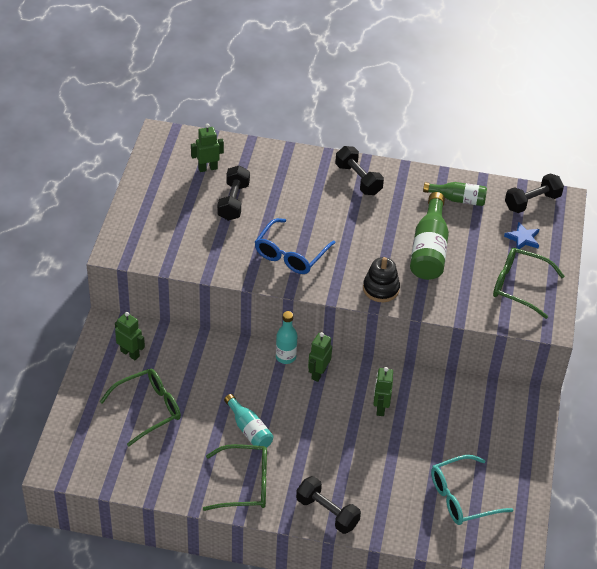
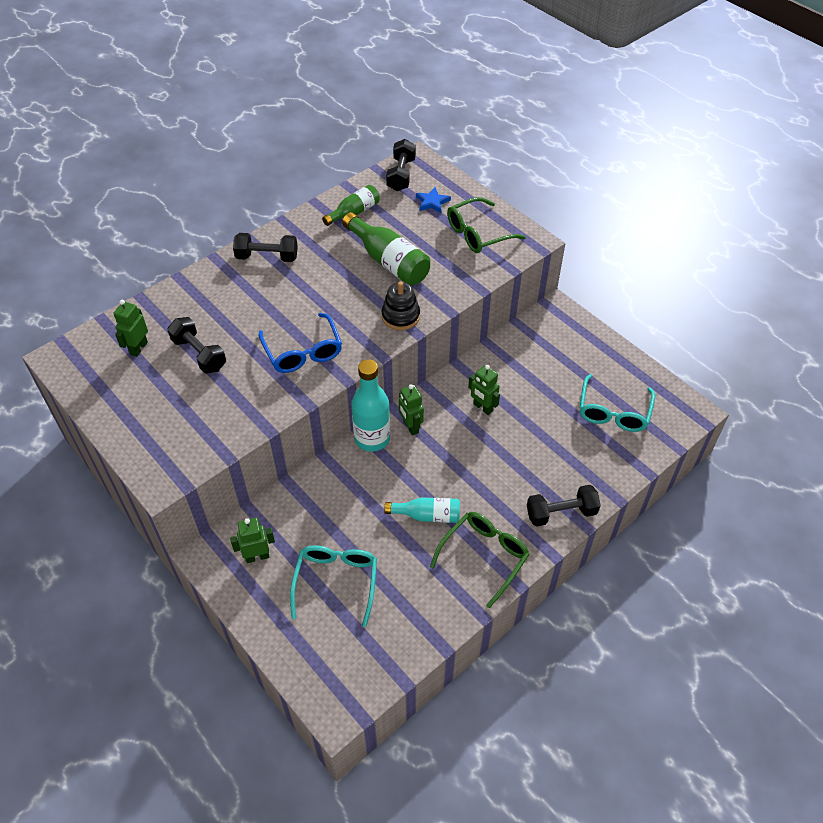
camera: 50 degrees left, 5 degrees up
green glasses [100,369,181,446] -> turquoise glasses [290,545,377,627]
turquoise bottle [276,311,298,364] -> turquoise bottle [351,359,390,452], size x1.62

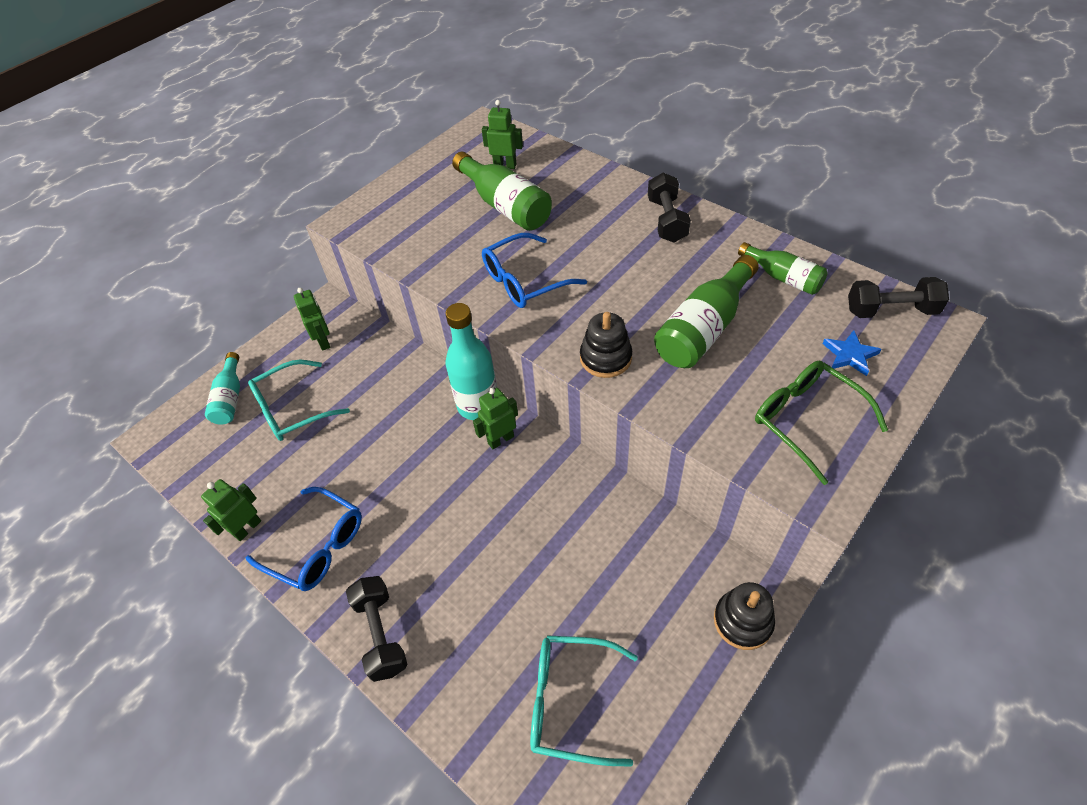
camera: 85 degrees right, 0 degrees up
black dumbbell [167,317,226,373] -> green bottle [452,152,552,231]
turquoise glasses [290,545,377,627] -> turquoise glasses turned 150 degrees clockwise [248,359,350,441]
turquoise bottle [384,497,460,523] -> turquoise bottle moved to [205,352,240,425]
green glasses [430,512,530,608] -> blue glasses [245,487,362,591]
green robot [468,365,500,415] -> green robot moved to [201,479,261,541]
none -> black stacking toy [714,582,775,650]

